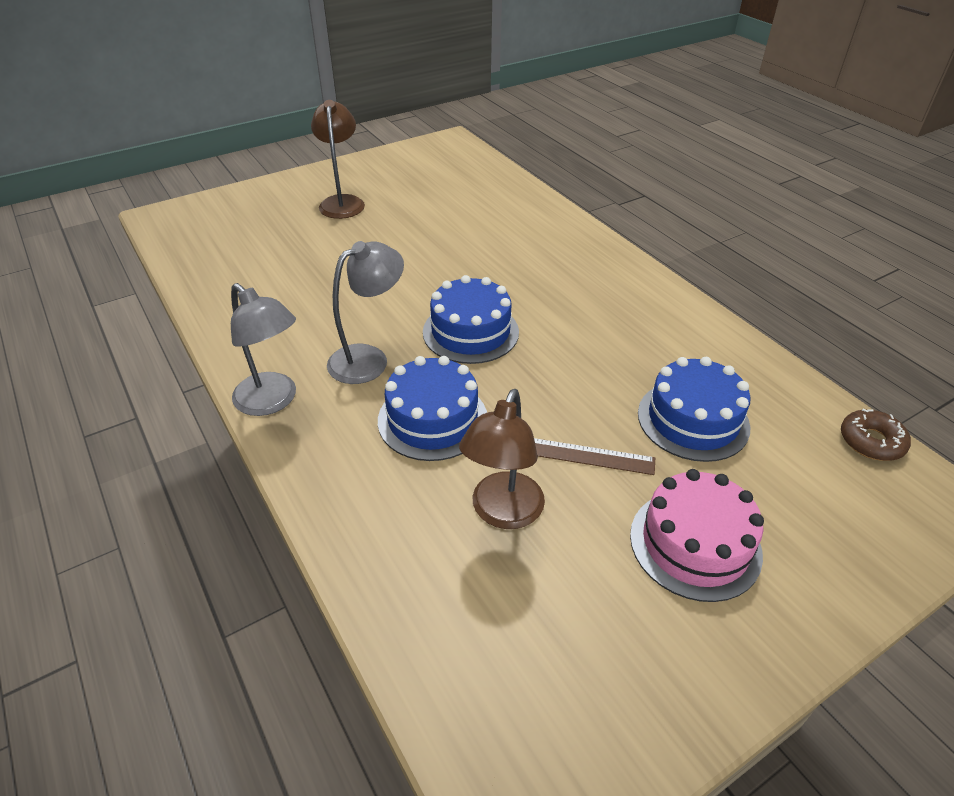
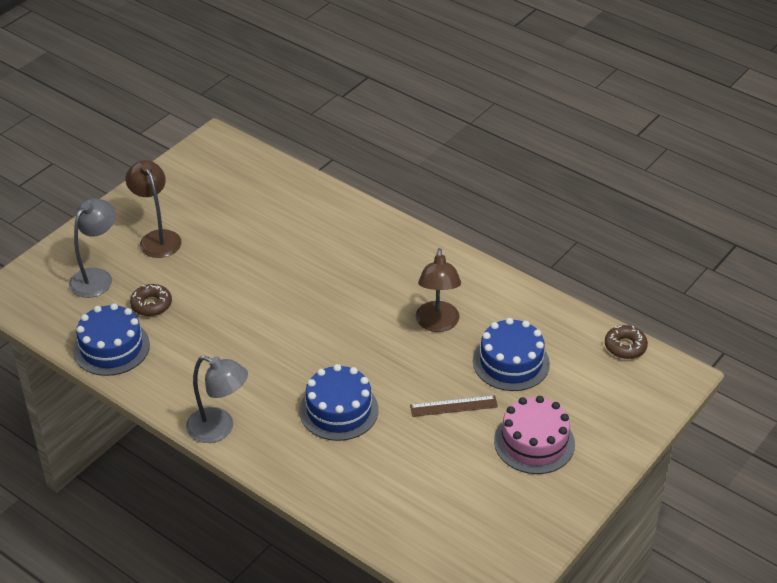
camera: 20 degrees left, 0 degrees up
grey lamp [327,241,404,384] -> grey lamp moved to [69,198,116,298]
blue cake [423,275,519,364] -> blue cake moved to [73,303,150,376]
brown lamp [459,389,545,529] -> brown lamp moved to [416,248,461,332]
none -> brown donut [130,284,172,316]

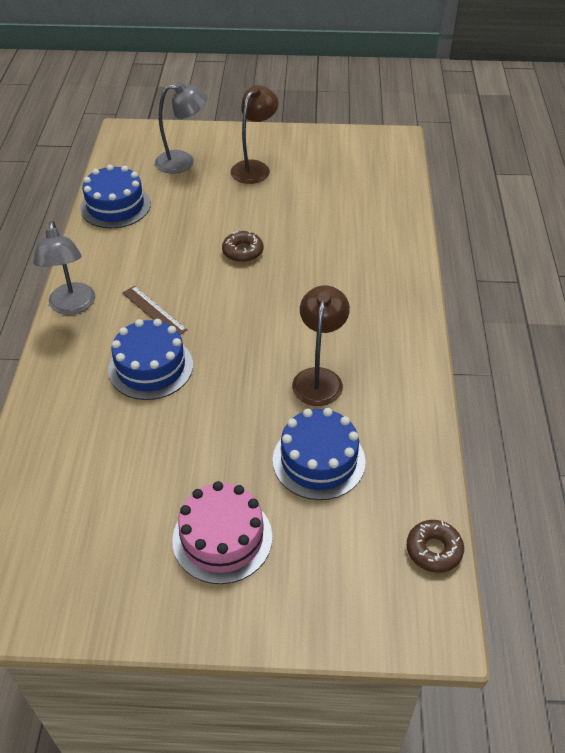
camera: 55 degrees right, 5 degrees up
brown donut [130,284,172,316] -> brown donut moved to [222,231,263,262]
brown ruler [410,395,498,417] -> brown ruler moved to [122,286,187,335]
brown lamp [416,248,461,332] -> brown lamp turned 135 degrees clockwise [292,285,350,406]

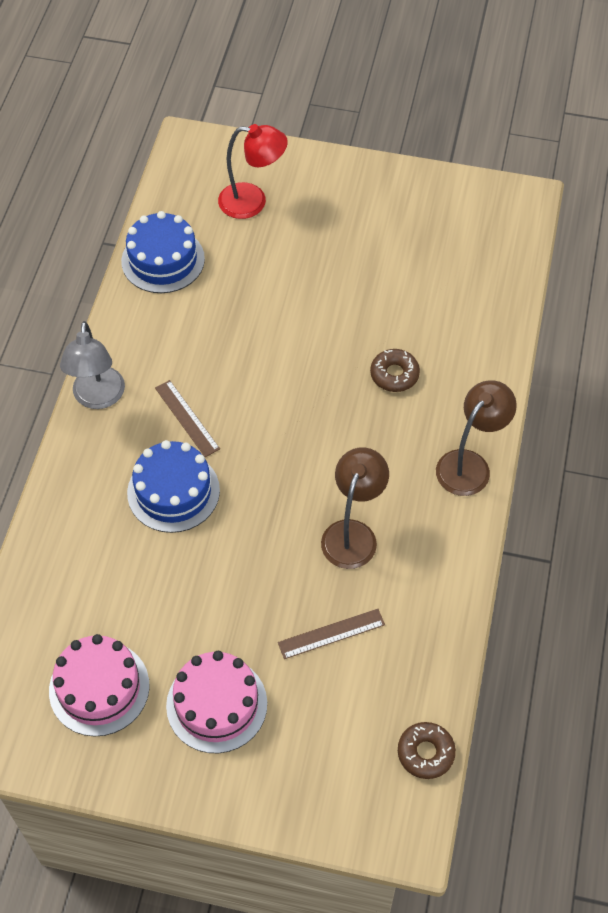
camera: 10 degrees right, 10 degrees up
grey lamp [155,82,208,174] -> red lamp [218,124,288,219]
brown donut [222,231,263,262] -> brown donut moved to [370,349,420,392]
brown lamp [230,85,279,184] -> brown lamp moved to [436,380,517,496]
blue cake [273,408,366,500] -> brown ruler [278,609,385,659]
none -> pink cake [49,634,149,737]

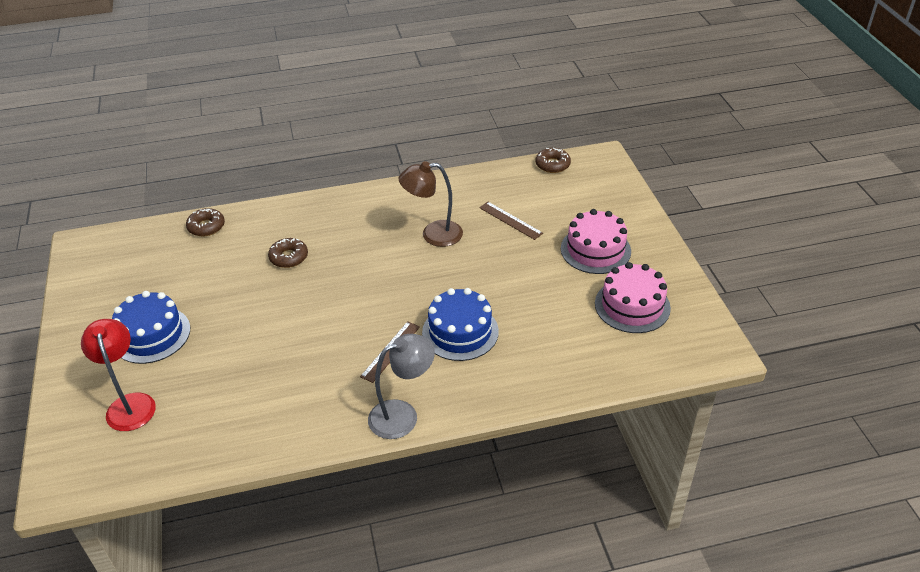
camera: 115 degrees left, 15 degrees down
blue cake [121,211,205,293] -> blue cake moved to [112,291,190,364]
brown lamp [436,380,517,496] -> none
none -> brown donut [186,208,225,236]

